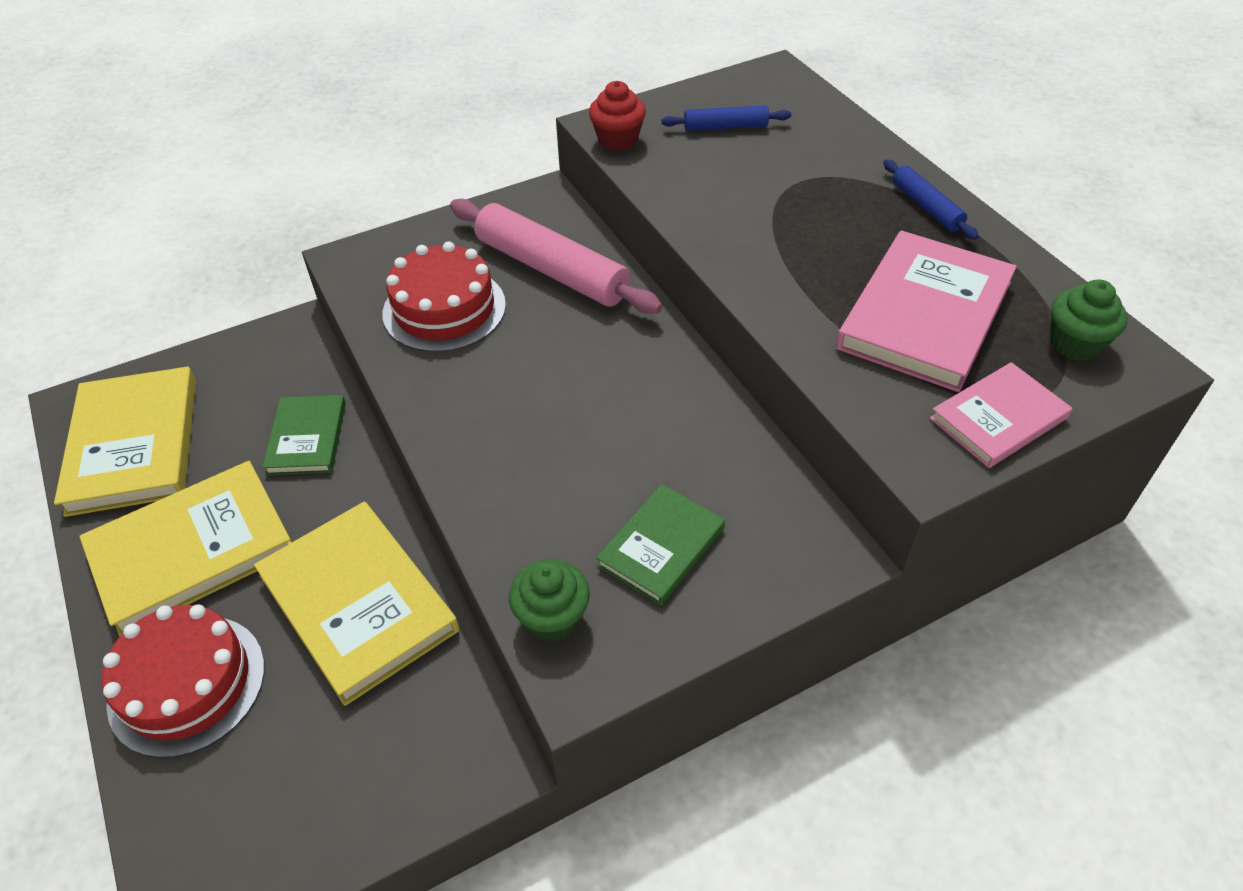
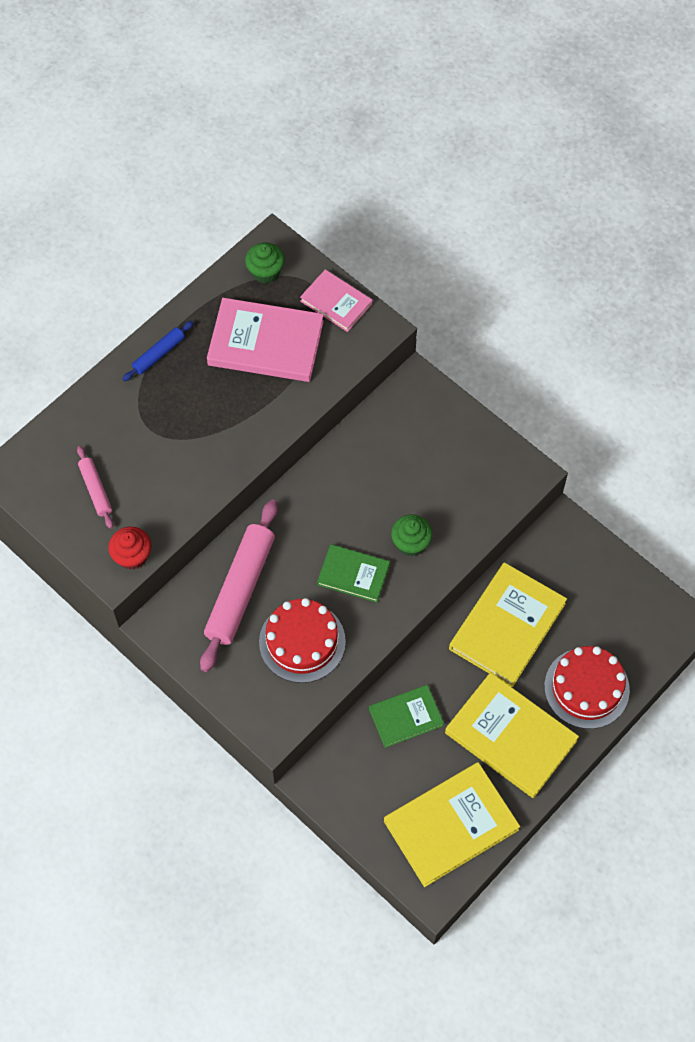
camera: 110 degrees left, 15 degrees up
green cupcake [509,559,590,642] -> green cupcake moved to [391,514,433,556]
green book [596,484,725,606] -> green book moved to [317,544,390,603]
blue rolling pin [662,105,791,131] -> pink rolling pin [77,446,113,529]

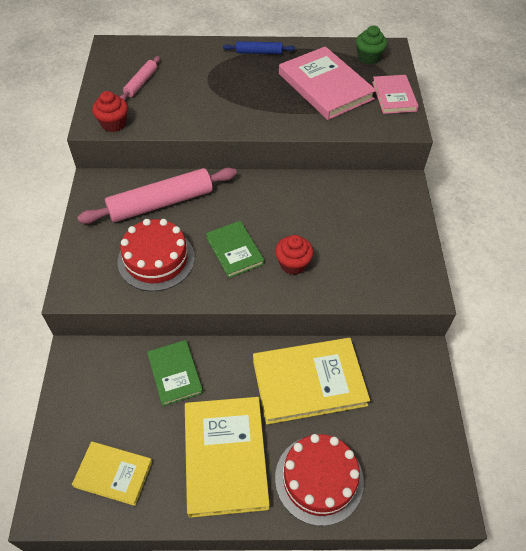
camera: 45 degrees right, 10 degrees down
green book [369,685,444,748] -> green book turned 45 degrees clockwise [147,340,203,406]
yellow book [384,762,520,887] -> yellow book [72,442,152,506], size x0.58
green cupcake [391,514,433,556] -> red cupcake [275,235,314,275]

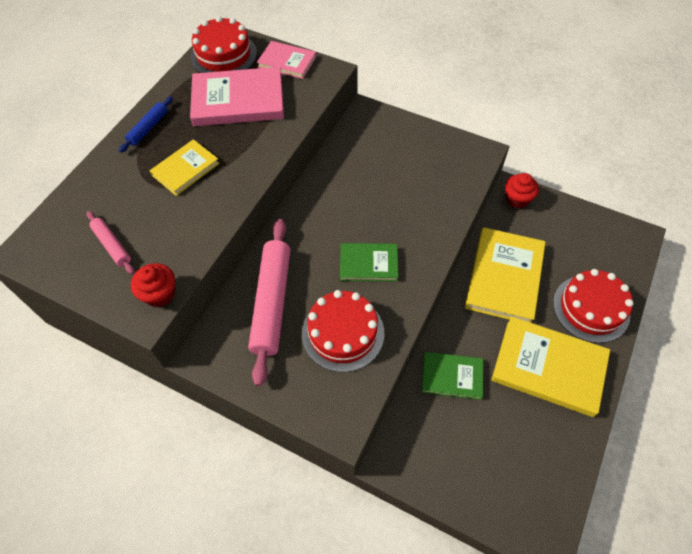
camera: 60 degrees left, 5 degrees up
yellow book [72,442,152,506] -> yellow book moved to [150,139,220,196]
red cupcake [275,235,314,275] -> red cupcake moved to [505,173,539,209]
green cupcake [356,26,387,64] -> red cake [191,16,257,73]

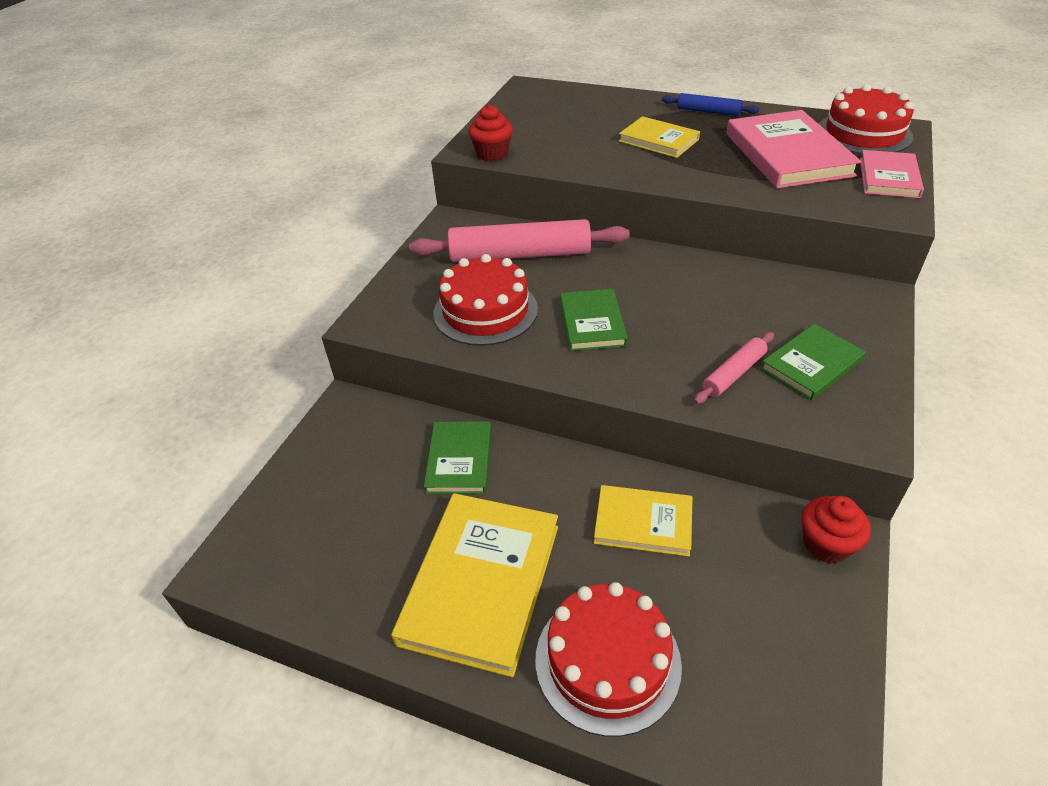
camera: 85 degrees right, 15 degrees down
pink rolling pin [87,211,134,274] -> pink rolling pin moved to [694,332,774,404]
yellow book [465,227,546,323] -> yellow book [594,485,693,556], size x0.58
none -> green book [761,324,866,401]

